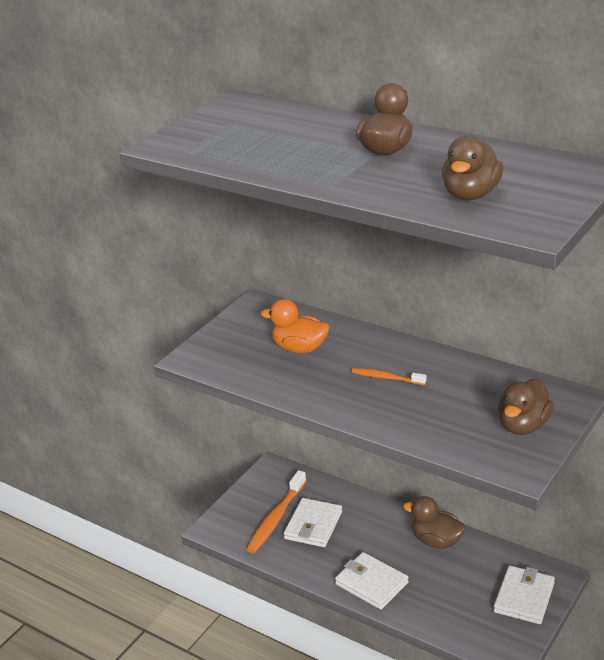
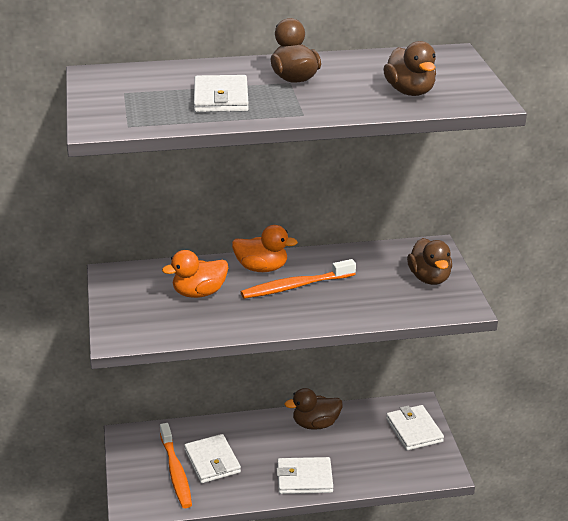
camera: 45 degrees left, 0 degrees up
orange toothbrush [351,368,426,385] -> orange toothbrush [241,259,356,299], size x1.73
none -> white wallet [194,75,249,112]
none -> orange duck [232,225,298,272]

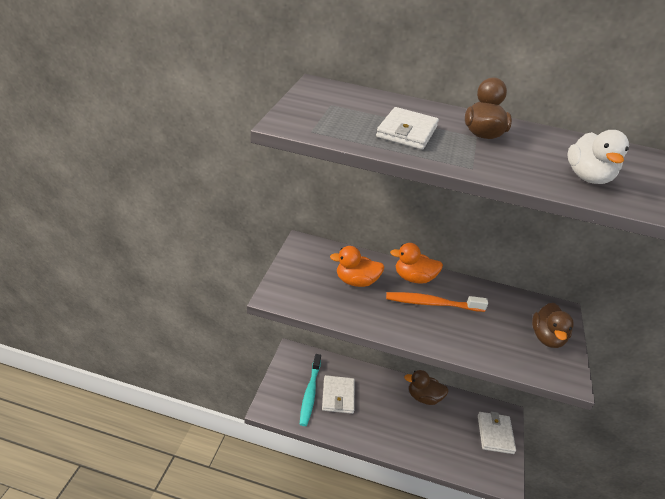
camera: 20 degrees right, 5 degrees up
orange toothbrush [160,423,192,508] -> turquoise toothbrush [300,354,321,426]
orange duck [232,225,298,272] -> orange duck turned 150 degrees clockwise [390,243,443,284]
white wallet [276,457,333,494] -> none
brown duck [383,41,436,96] -> white duck [568,130,629,184]

